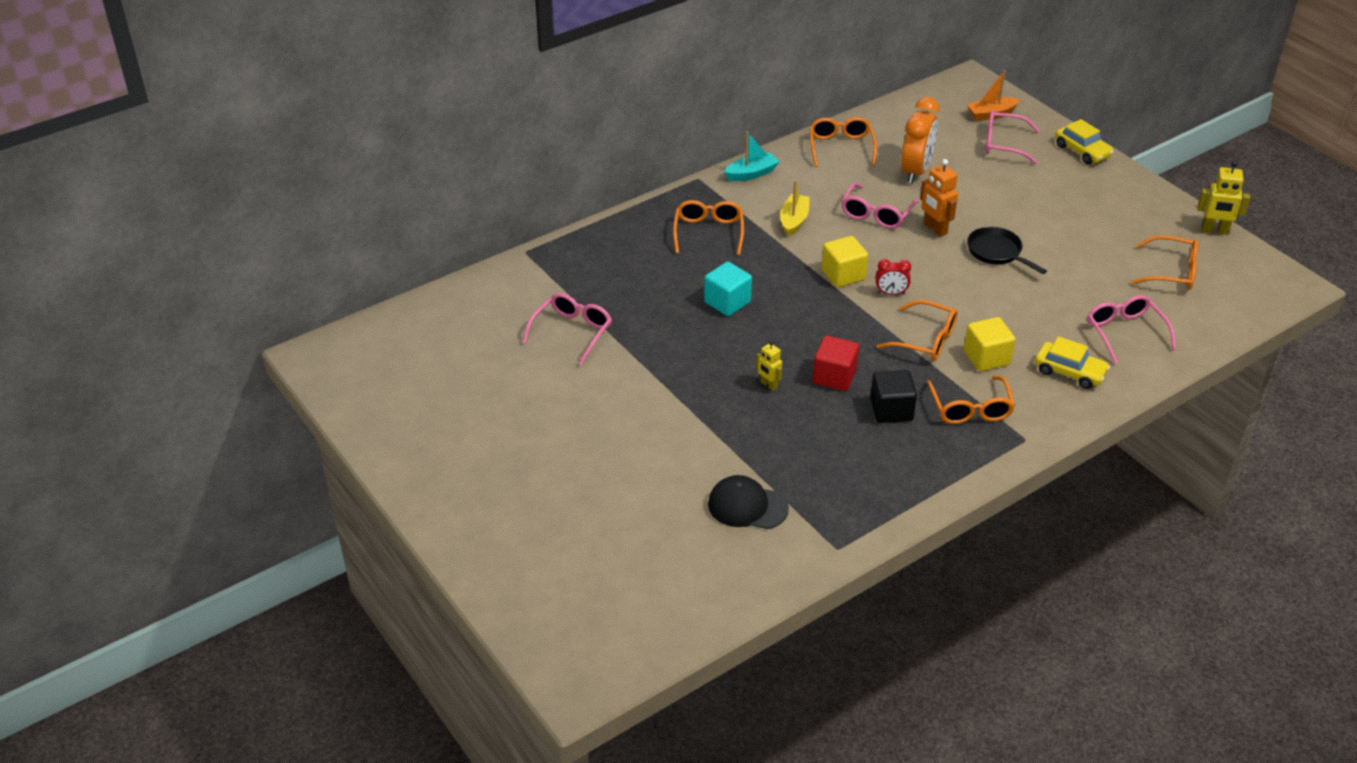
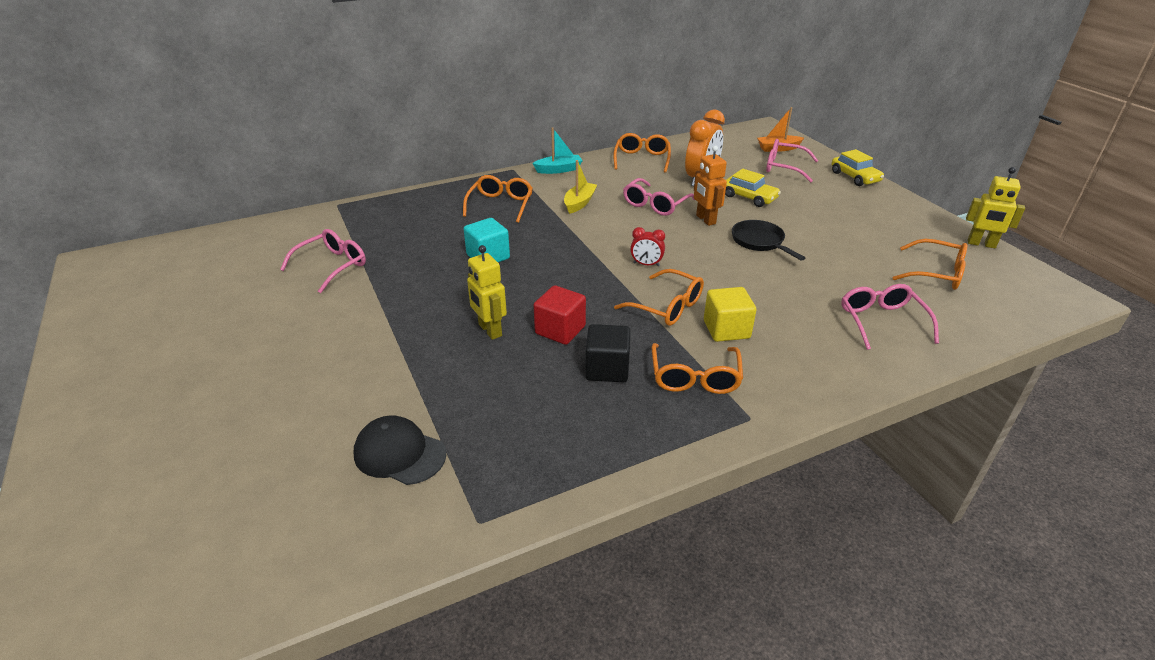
camera: 10 degrees right, 5 degrees down
yellow robot [756,341,782,391] -> yellow robot [467,245,507,340], size x1.61
yellow cube [821,236,868,287] -> none
yellow car [1035,336,1110,389] -> yellow car moved to [725,169,781,207]

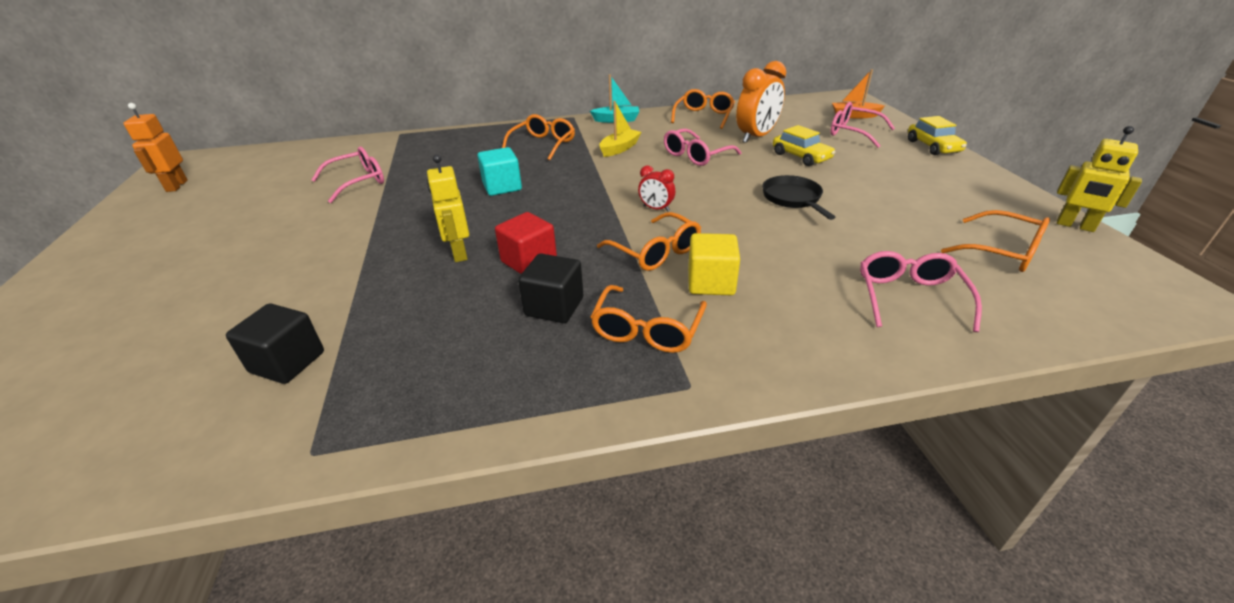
camera: 15 degrees right, 0 degrees up
black cap [354,415,446,485] -> black cube [226,304,324,384]
orange robot [694,146,727,226] -> orange robot moved to [123,103,188,192]

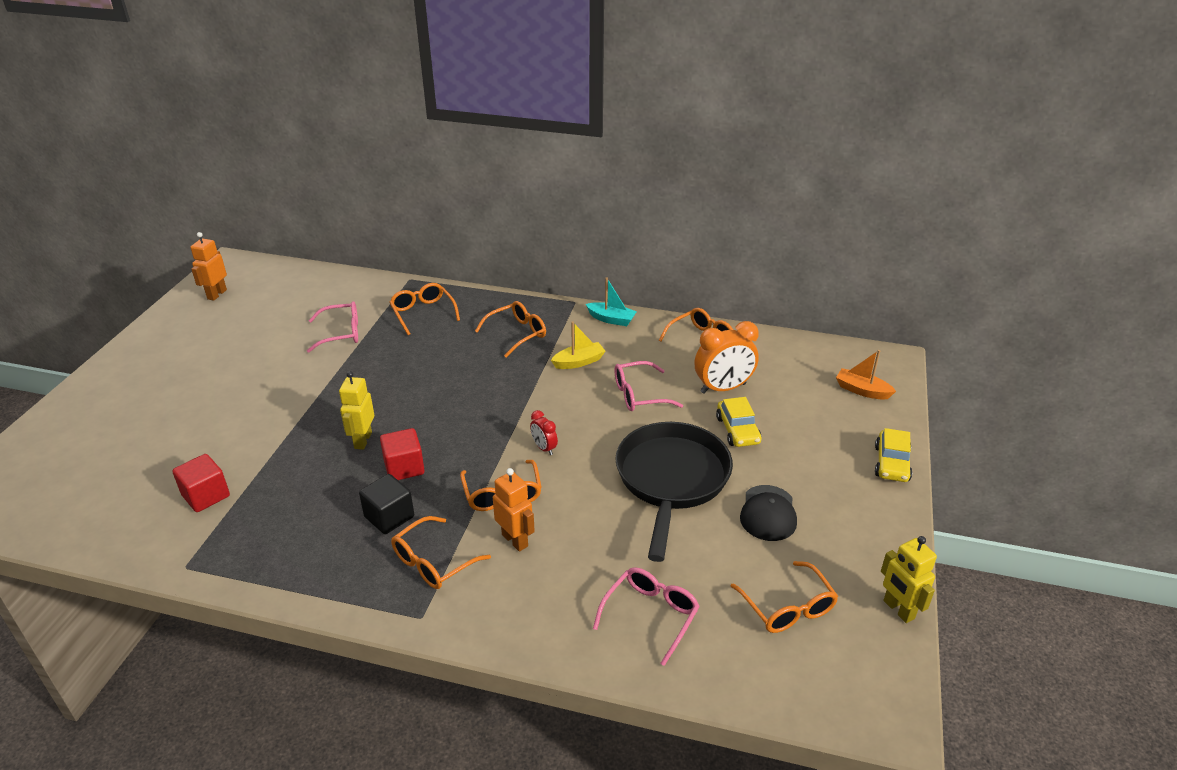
camera: 25 degrees right, 0 degrees up
black cube [226,304,324,384] -> red cube [172,454,230,512]
turquoise cube [477,147,522,196] -> none
yellow cube [688,233,740,295] -> orange robot [493,468,535,552]
black pan [762,175,835,220] -> black pan [615,422,733,562], size x2.00
pink glasses [830,102,895,148] -> none
none -> orange glasses [389,283,460,335]
none -> black cap [740,485,797,541]

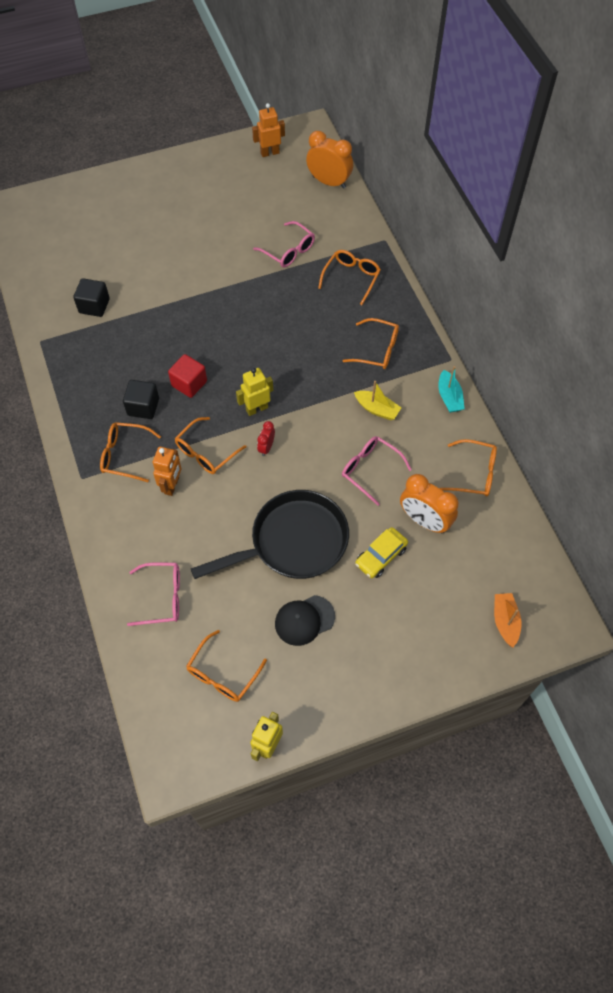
camera: 55 degrees right, 25 degrees up
red cube [172,454,230,512] -> black cube [73,278,110,317]
yellow robot [339,371,374,450] -> yellow robot moved to [236,368,273,416]
yellow car [875,428,912,482] -> none
none -> orange clock [306,131,353,189]

